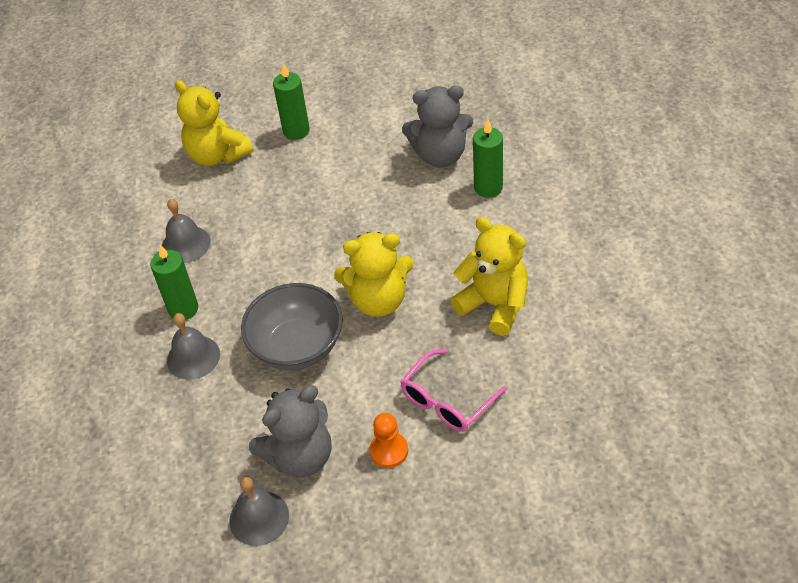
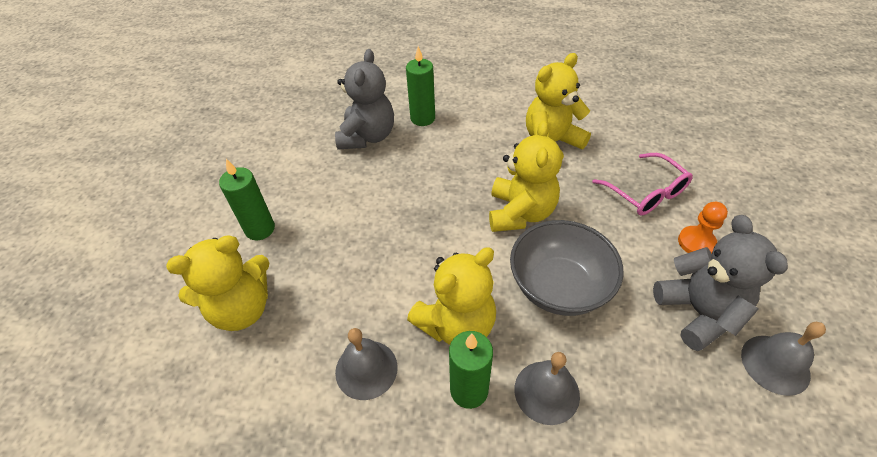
camera: 75 degrees left, 0 degrees up
none -> yellow teddy bear [407,247,496,345]

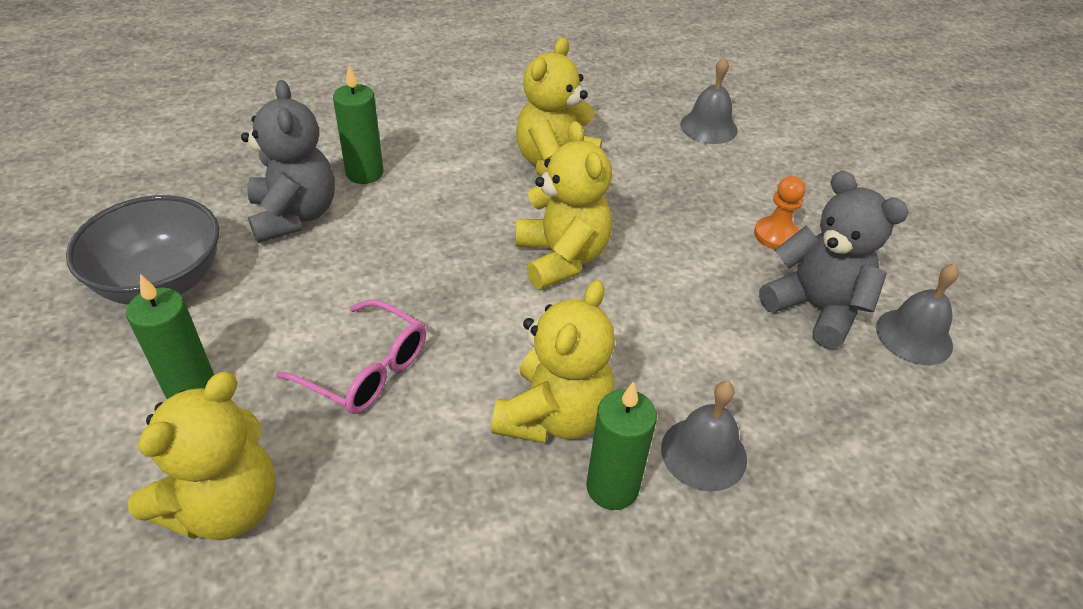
camera: 30 degrees left, 5 degrees down
grey bell [335,328,398,400] -> grey bell moved to [680,57,738,144]
grey bowl [510,220,623,316] -> grey bowl moved to [66,195,219,305]
pink glasses [592,153,693,216] -> pink glasses moved to [276,299,426,414]

